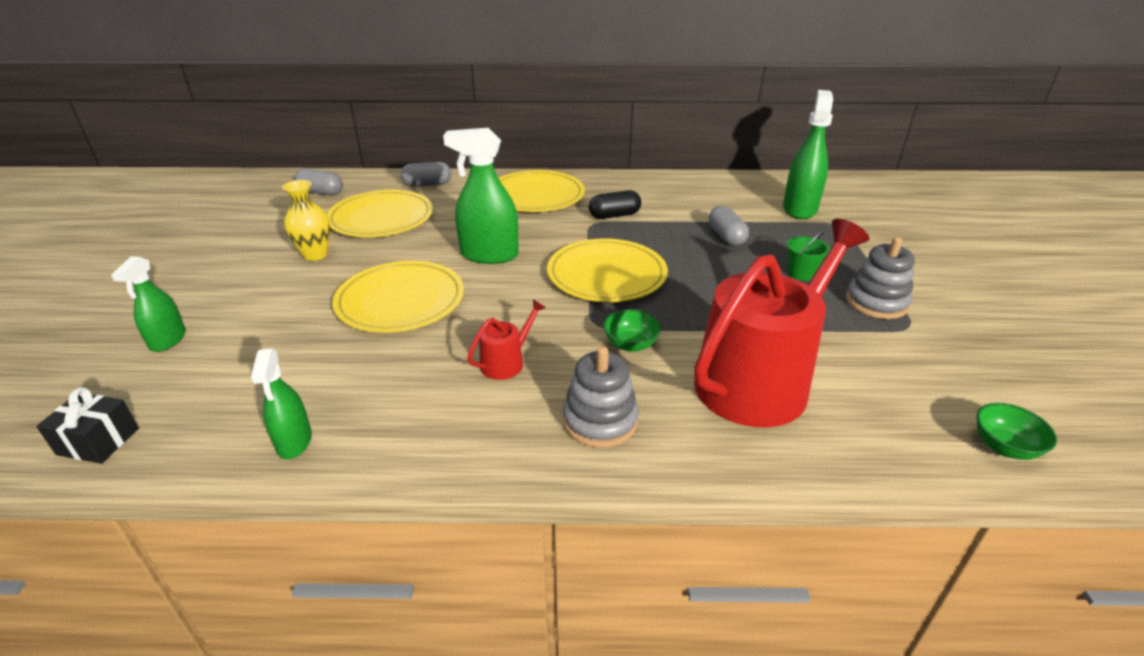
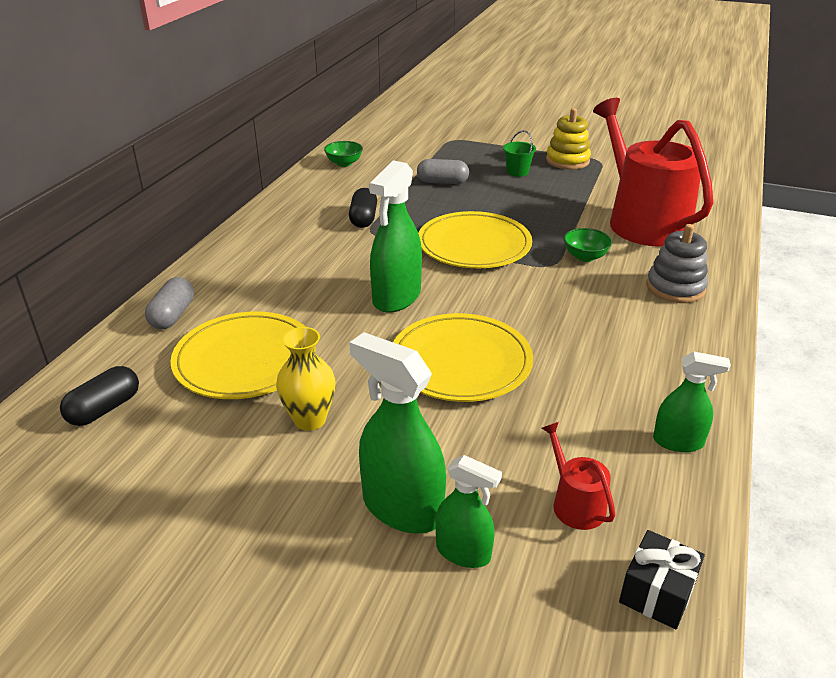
camera: 70 degrees left, 0 degrees up
grey capsule [294,169,343,196] -> black capsule [60,366,139,426]
red watering can [467,300,546,380] -> red watering can moved to [542,422,616,530]
yellow plate [498,170,585,212] -> none
green spray bottle [783,90,833,219] -> green spray bottle moved to [349,332,446,534]
grey stacking toy [846,237,915,319] -> yellow stacking toy [546,108,591,169]
green bowl [977,403,1057,460] -> green bowl moved to [324,141,363,167]

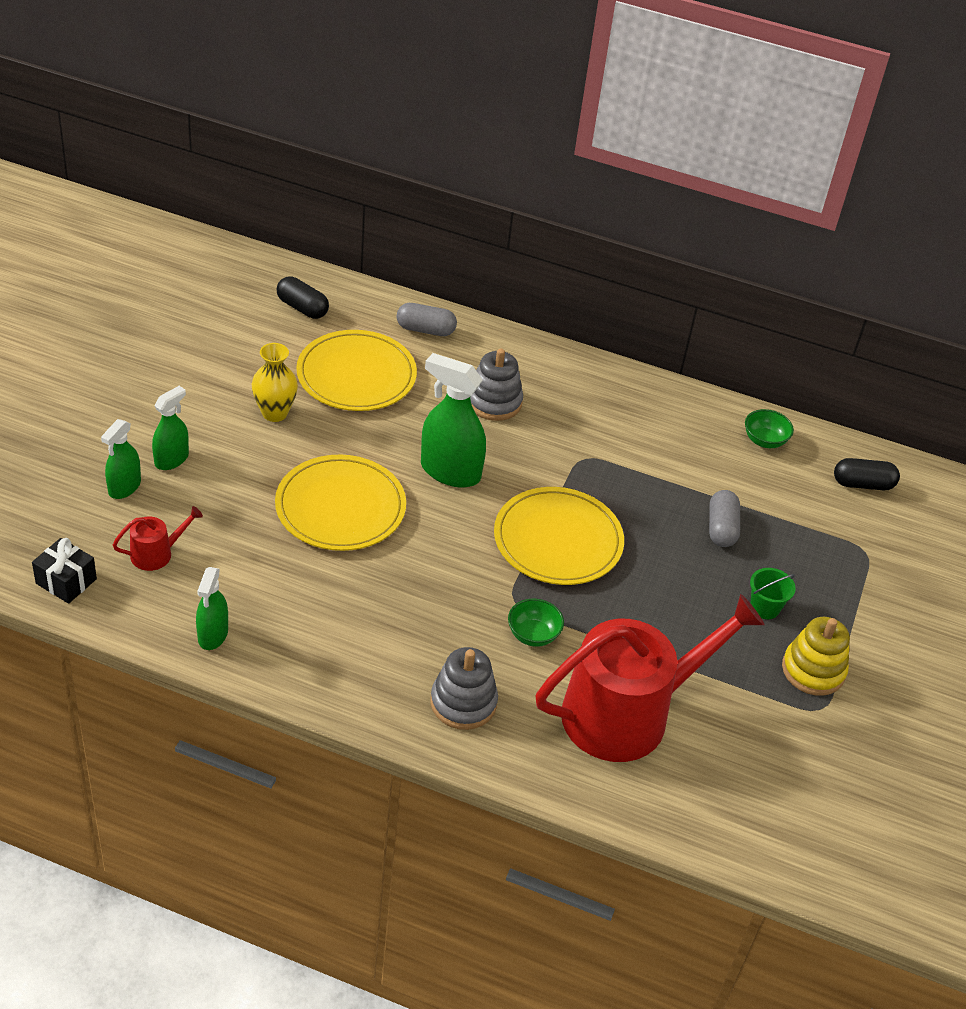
camera: 85 degrees right, 10 degrees up
black capsule [349,188,377,228] -> black capsule moved to [834,458,900,490]
green spray bottle [349,332,446,534] -> green spray bottle [152,386,189,470], size x0.60
none -> grey stacking toy [470,348,523,421]

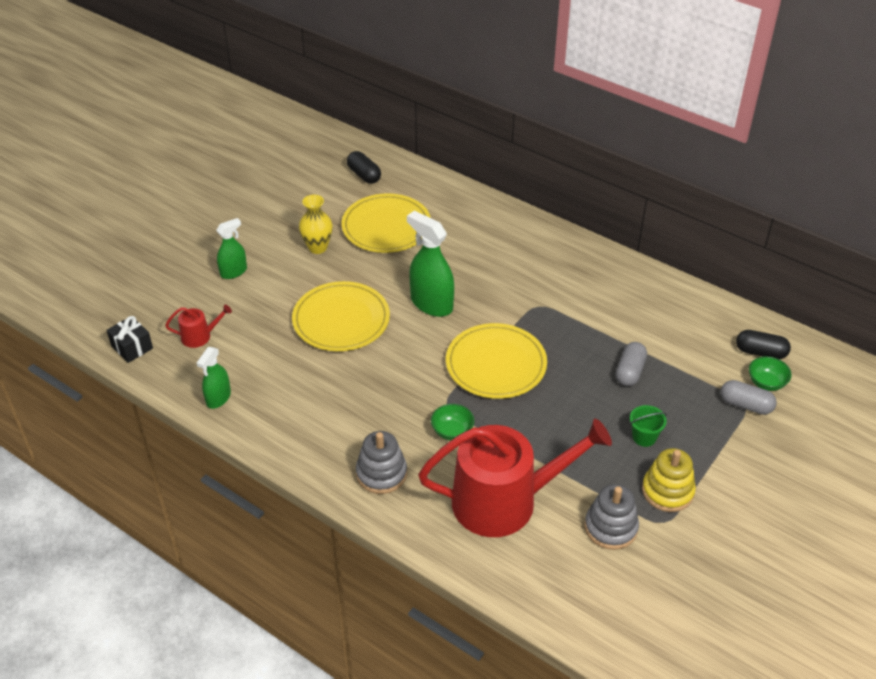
camera: 20 degrees right, 0 degrees up
green spray bottle [101,419,141,499] -> none
grey capsule [396,303,457,336] -> grey capsule moved to [721,380,777,415]
grey stacking toy [470,348,523,421] -> grey stacking toy moved to [585,484,639,550]
green bowl [745,409,794,448] -> green bowl moved to [749,356,792,391]

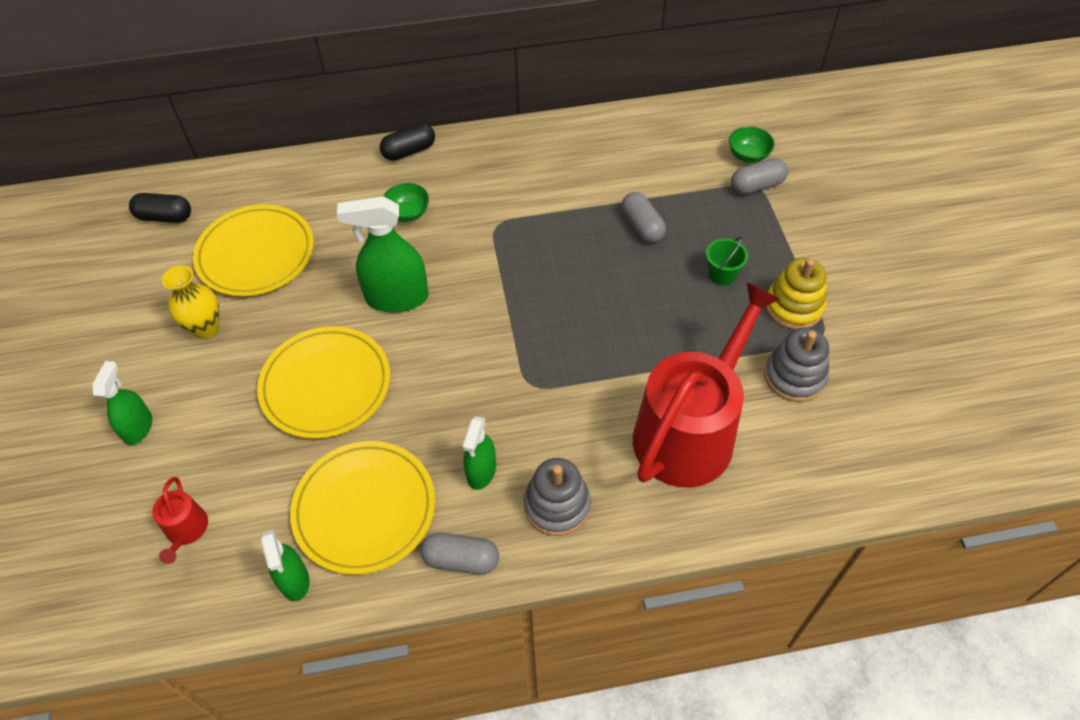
camera: 45 degrees left, 10 degrees up
black gift [107,316,153,363] -> none
red watering can [165,304,232,348] -> red watering can turned 135 degrees clockwise [152,477,208,564]
green bowl [431,404,474,440] -> green bowl moved to [384,183,429,222]
yellow plate [446,323,547,399] -> yellow plate moved to [290,441,435,575]
black capsule [736,330,791,359] -> black capsule moved to [380,123,435,161]
none -> grey capsule [420,533,499,575]
none -> green spray bottle [462,416,496,490]

